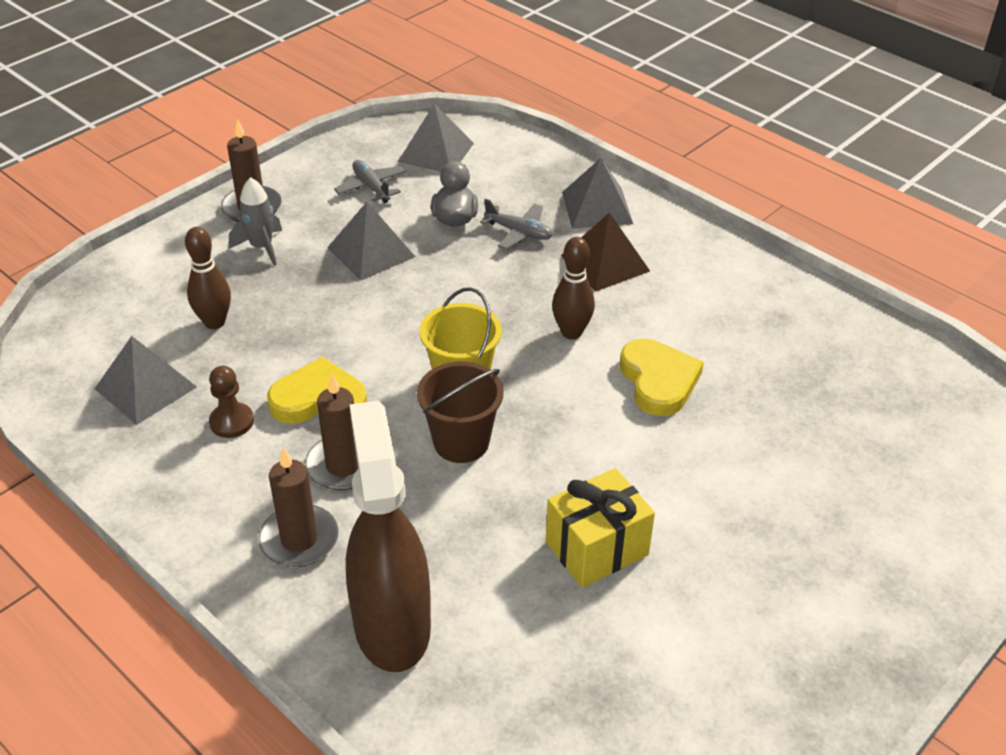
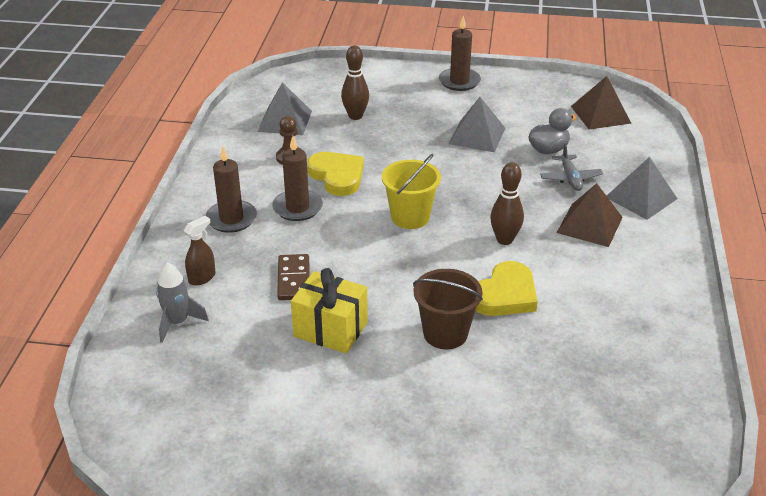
camera: 55 degrees right, 5 degrees down
grey rocket [229,177,282,266] -> grey rocket moved to [156,262,209,343]
grey plane [334,160,406,203] -> none
brown spray bottle [346,401,431,672] -> brown spray bottle [184,216,215,286], size x0.40
grey pyramid [398,103,474,172] -> brown pyramid [571,76,631,130]
brown bucket [417,362,504,463] -> brown bucket moved to [413,269,483,349]
none -> brown domino [277,254,310,300]

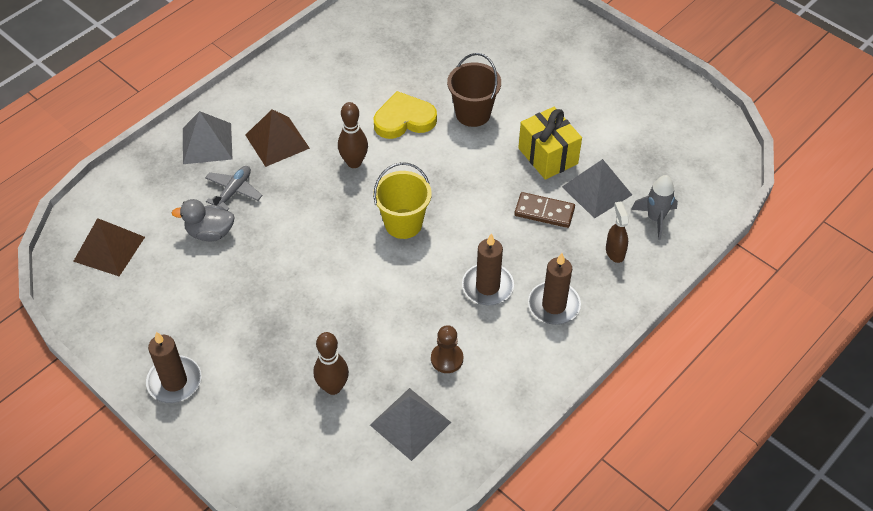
camera: 145 degrees left, 15 degrees up
brown spray bottle [184,216,215,286] -> brown spray bottle turned 90 degrees clockwise [606,202,629,263]
brown domino [277,254,310,300] -> brown domino turned 75 degrees clockwise [514,192,575,228]
yellow heart [307,152,364,196] -> none
grey pyramid [449,97,505,152] -> grey pyramid moved to [562,159,632,219]

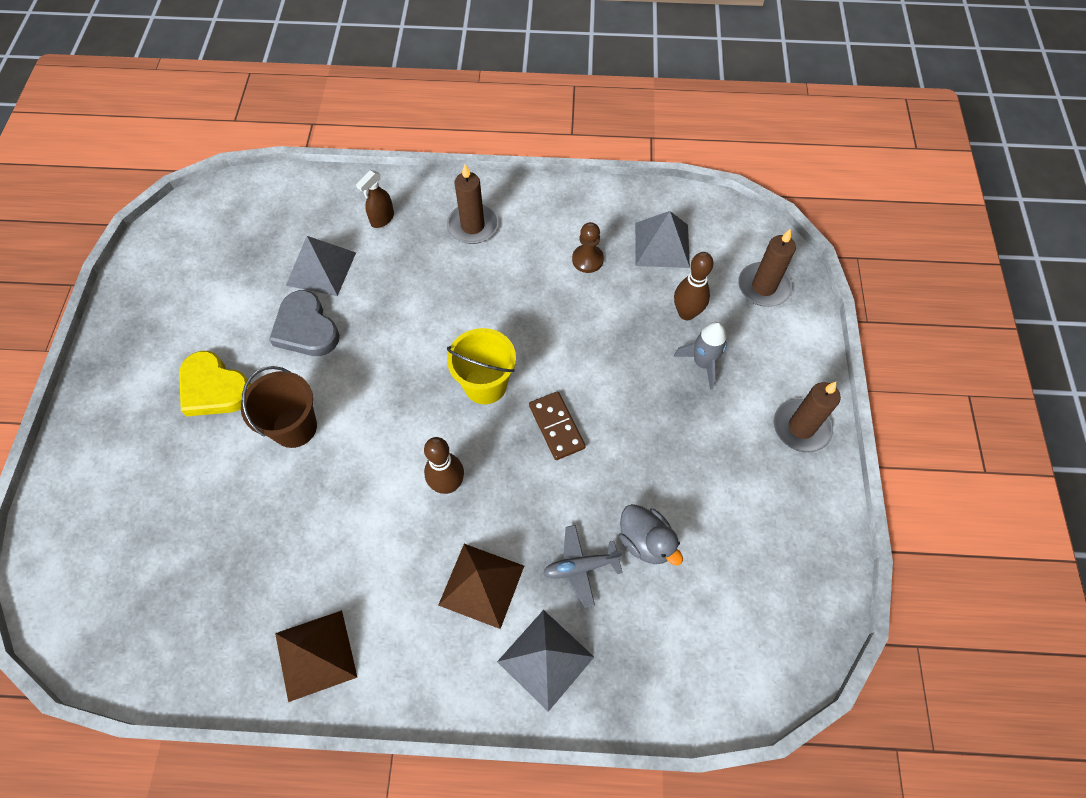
camera: 130 degrees left, 10 degrees up
brown pyramid [73,218,145,276] -> brown pyramid moved to [275,610,357,702]
yellow heart [374,91,437,139] -> yellow heart moved to [179,351,251,416]
brown candle [462,233,514,305] -> brown candle moved to [738,229,796,307]
brown domino [514,192,575,228] -> brown domino moved to [529,391,585,460]
yellow gift [518,107,582,180] -> grey heart [269,290,340,356]
grey rocket [631,175,678,240] -> grey rocket moved to [674,322,727,390]

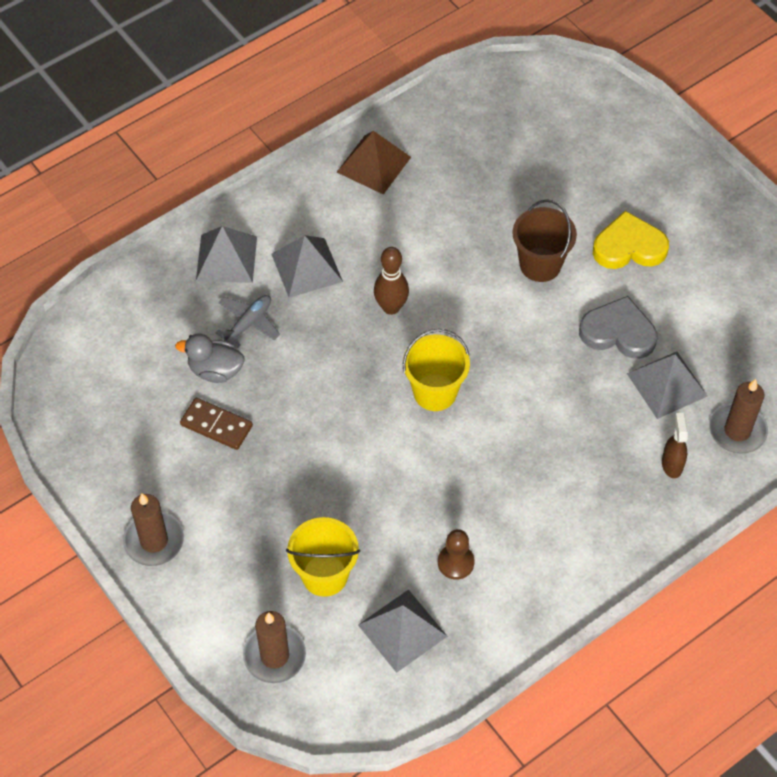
camera: 140 degrees right, 5 degrees down
brown pyramid [438,544,524,629] -> grey pyramid [272,235,343,298]
brown candle [447,164,498,244] -> brown candle moved to [709,379,768,454]
brown domino [529,391,585,460] -> brown domino moved to [180,398,253,450]
brown bowling pin [674,252,714,320] -> yellow bucket [286,517,360,597]
grey rocket [674,322,727,390] -> none

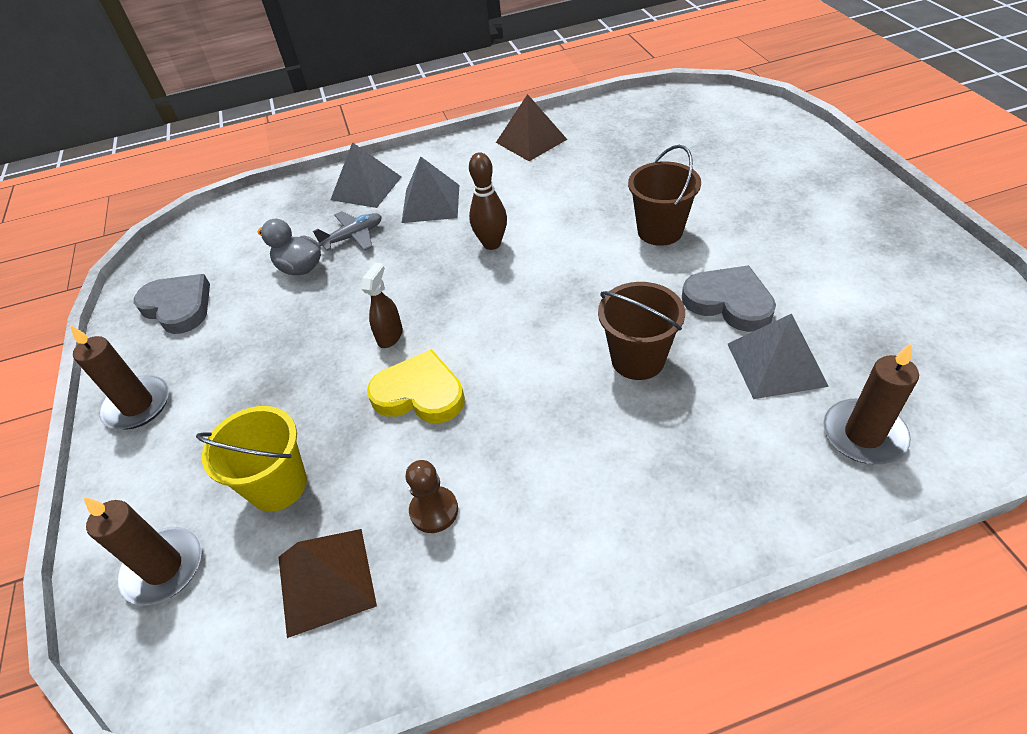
camera: 25 degrees right, 10 degrees down
brown domino [180,398,253,450] -> none
grey pyramid [358,589,448,673] -> brown pyramid [278,529,377,638]
yellow bucket [403,329,470,411] -> none
yellow heart [593,211,669,269] -> yellow heart moved to [367,349,465,423]
brown spray bottle [662,413,688,478] -> brown spray bottle moved to [361,263,403,348]
none -> grey heart [134,274,210,334]
none -> brown bucket [598,282,685,380]

